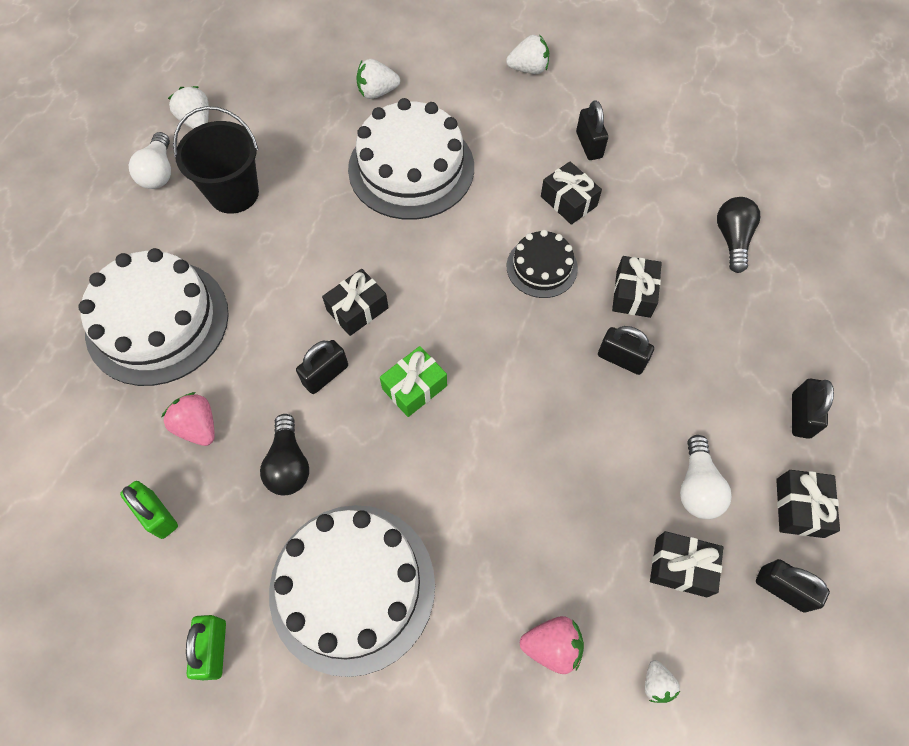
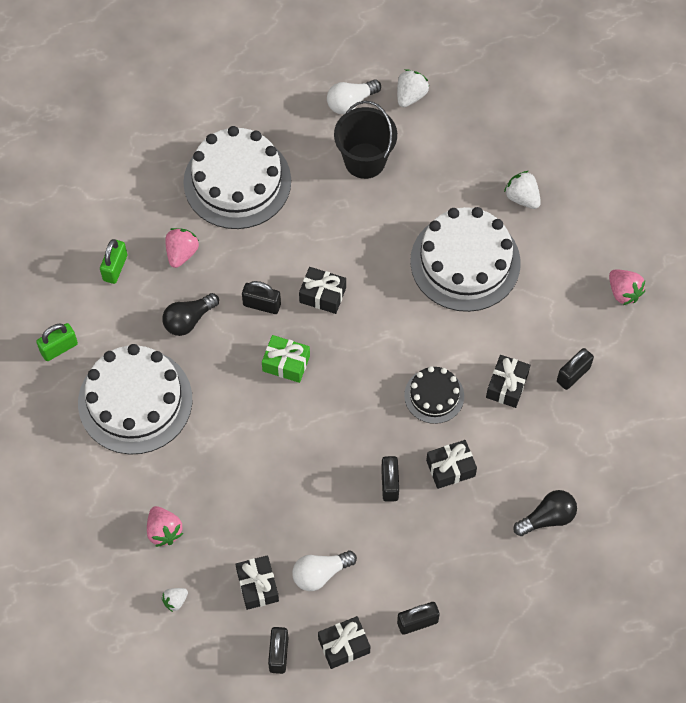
camera: 60 degrees right, 0 degrees up
white strawberry [506,34,549,74] -> pink strawberry [609,269,645,305]

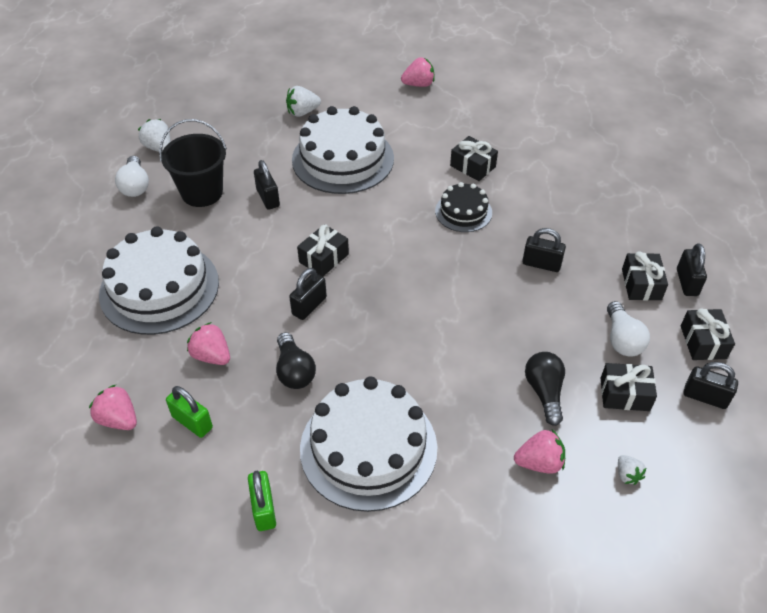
camera: 70 degrees left, 15 degrees down
green gift [262,335,310,383] -> none
black gift [426,440,477,489] -> black gift moved to [622,251,668,300]
black light bulb [513,490,577,536] -> black light bulb moved to [525,352,565,426]
black padlock [557,348,594,390] -> black padlock moved to [254,160,280,210]
none -> pink strawberry [89,384,137,430]

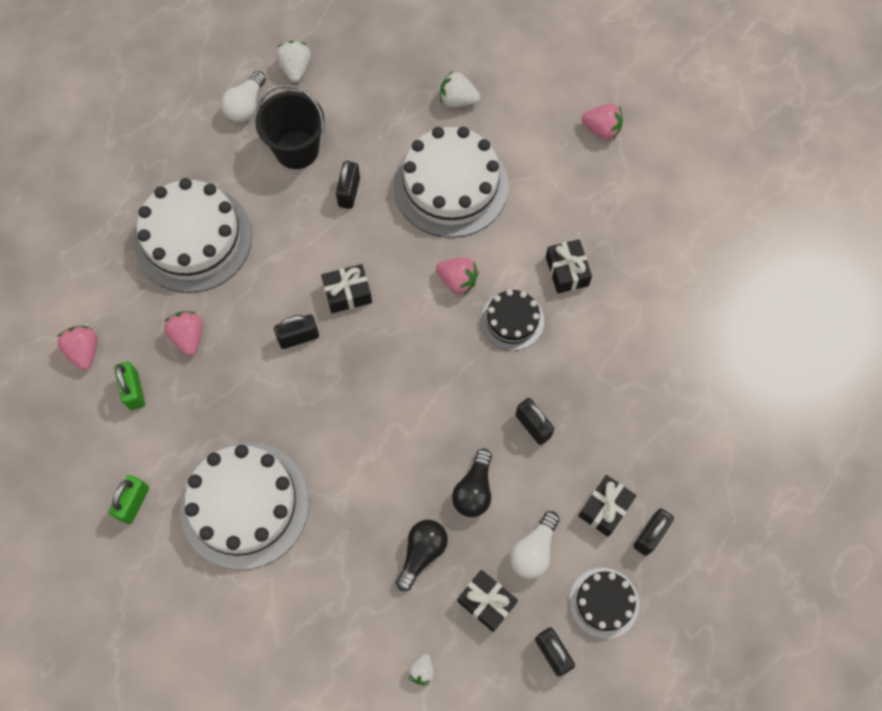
camera: 35 degrees right, 20 degrees up
black light bulb [276,332,316,389] -> black light bulb moved to [452,449,492,517]
pink strawberry [514,429,565,474] -> pink strawberry moved to [436,258,479,295]
black gift [681,309,735,360] -> black cake [569,568,639,639]

